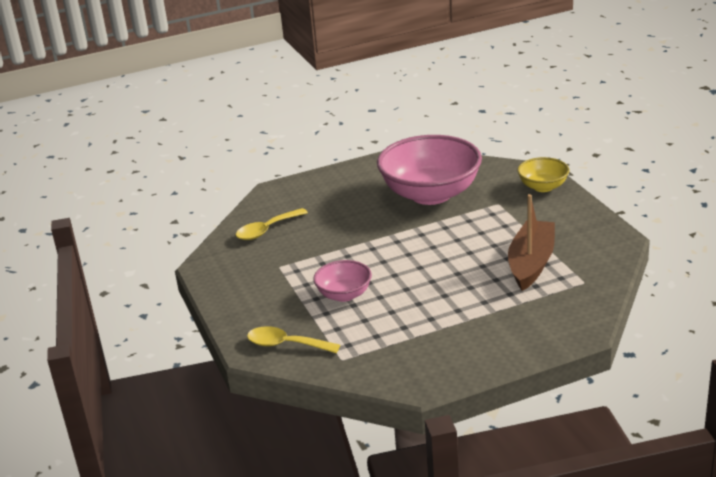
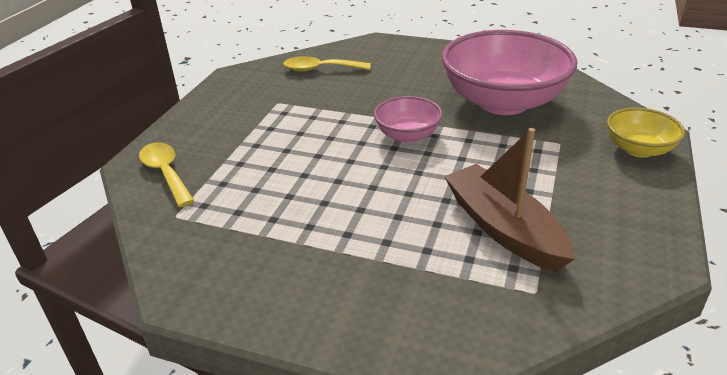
camera: 40 degrees right, 5 degrees up
pink bowl [313,260,372,302] -> pink bowl moved to [374,96,443,143]
brown boat [508,194,555,291] -> brown boat turned 90 degrees counterclockwise [444,128,574,272]

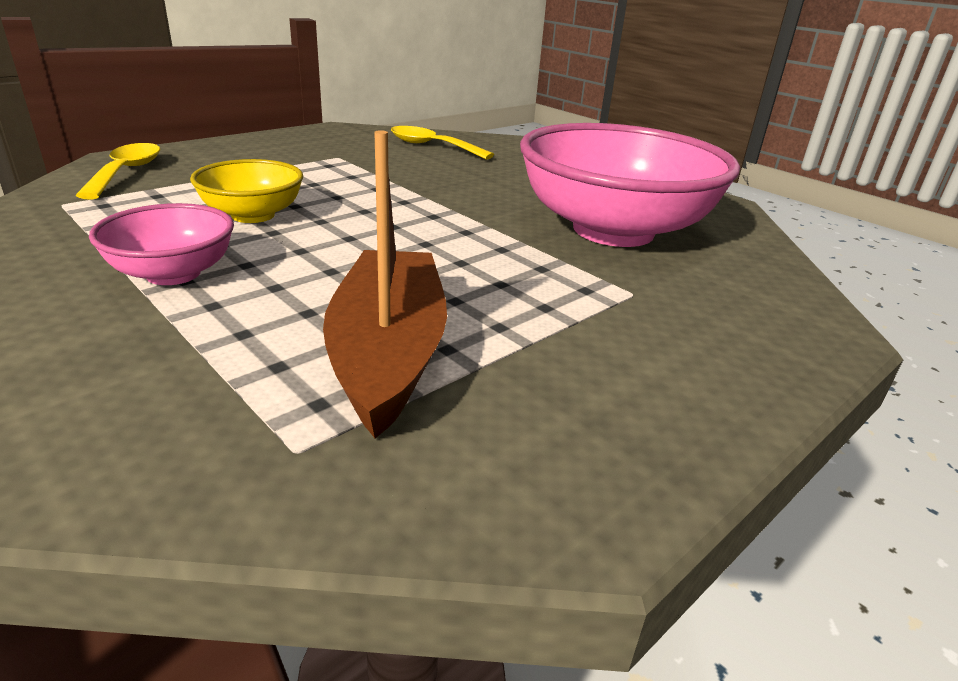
camera: 25 degrees right, 5 degrees down
pink bowl [374,96,443,143] -> pink bowl moved to [89,203,234,285]
yellow bowl [607,107,685,158] -> yellow bowl moved to [190,159,303,223]

